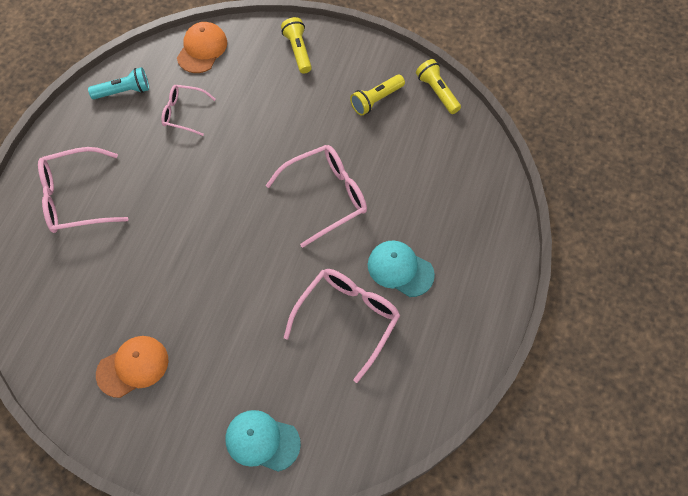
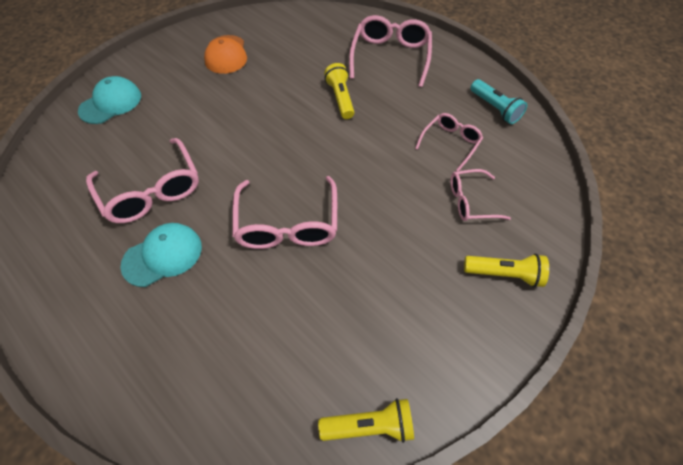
camera: 115 degrees right, 5 degrees down
turquoise flashlight [88,67,149,99] -> turquoise flashlight turned 45 degrees counterclockwise [470,79,527,124]
orange cap [177,22,227,73] -> none
yellow flashlight [350,75,405,116] -> yellow flashlight moved to [324,63,354,119]
none -> pink glasses [451,169,511,221]

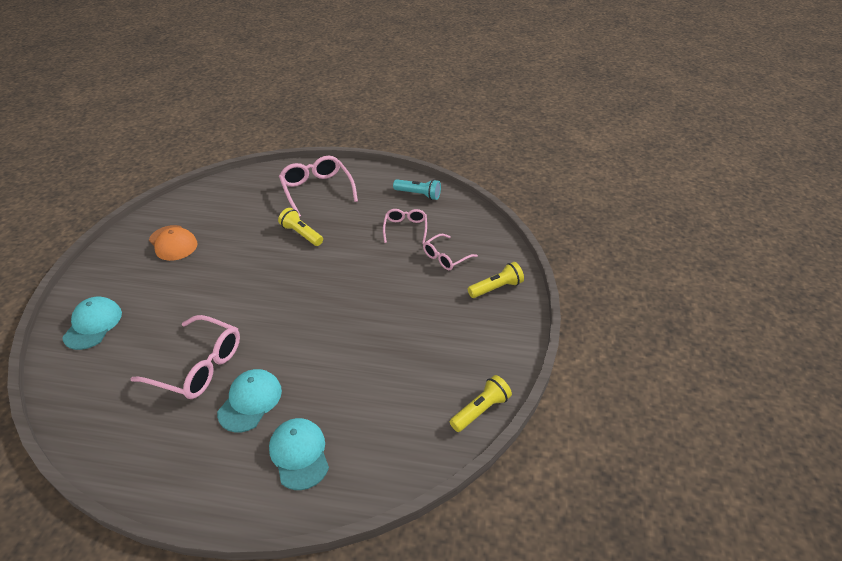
camera: 35 degrees left, 15 degrees down
pink glasses [232,176,337,249] -> none
none -> turquoise cap [269,418,329,490]

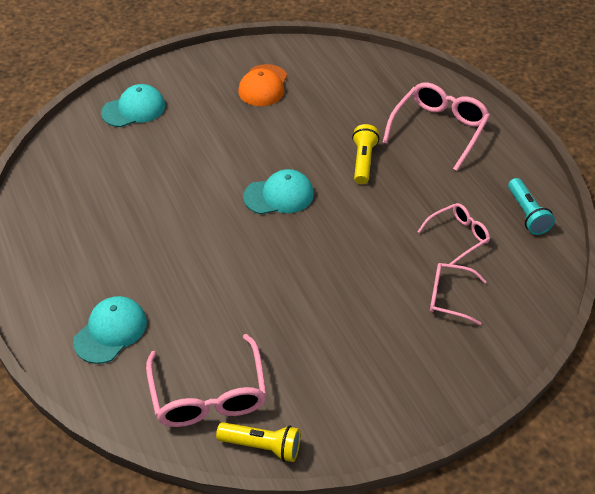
camera: 55 degrees right, 5 degrees up
pink glasses [130,315,240,399] -> pink glasses moved to [146,334,267,427]
turquoise cap [217,369,282,432] -> turquoise cap moved to [243,169,314,214]
yellow flashlight [468,262,524,298] -> none

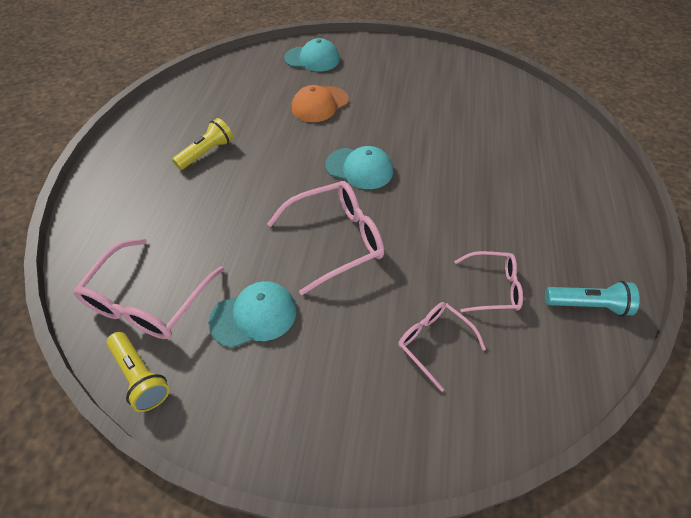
camera: 35 degrees right, 5 degrees up
turquoise cap [73,296,147,364] -> turquoise cap moved to [209,281,297,348]
orange cap [238,64,287,106] -> orange cap moved to [292,85,349,122]
yellow flashlight [352,124,379,184] -> yellow flashlight moved to [172,118,233,170]
pink glasses [382,82,490,171] -> pink glasses moved to [267,181,384,295]
turquoise flashlight [508,178,555,235] -> turquoise flashlight turned 105 degrees counterclockwise [545,281,640,317]

